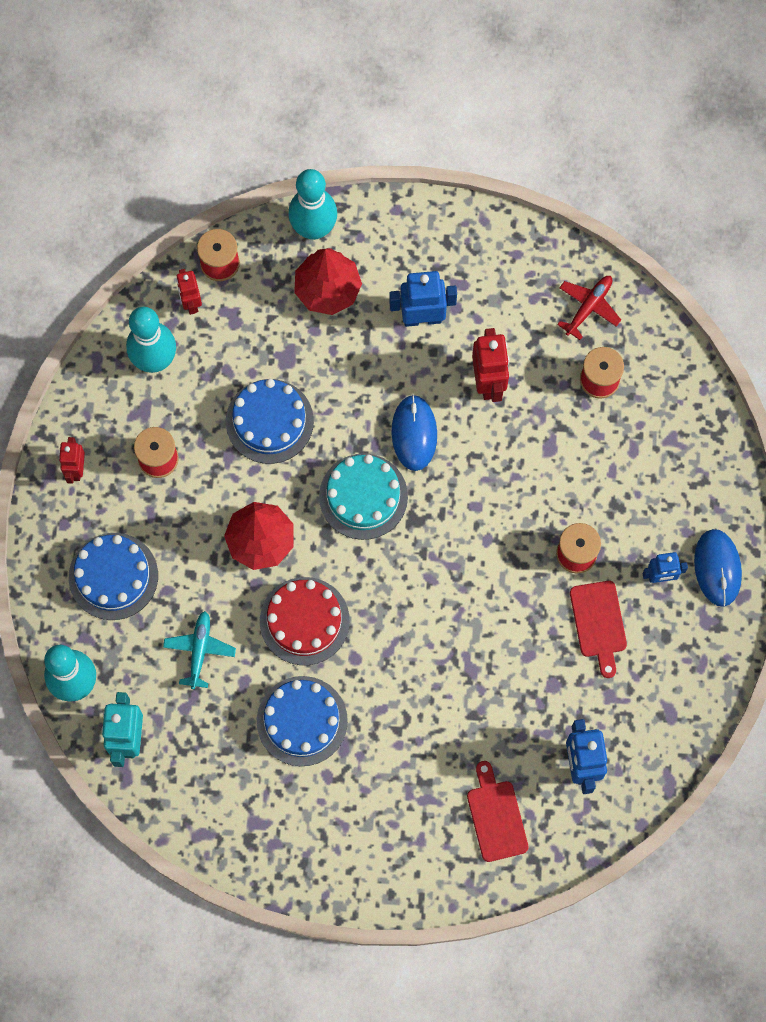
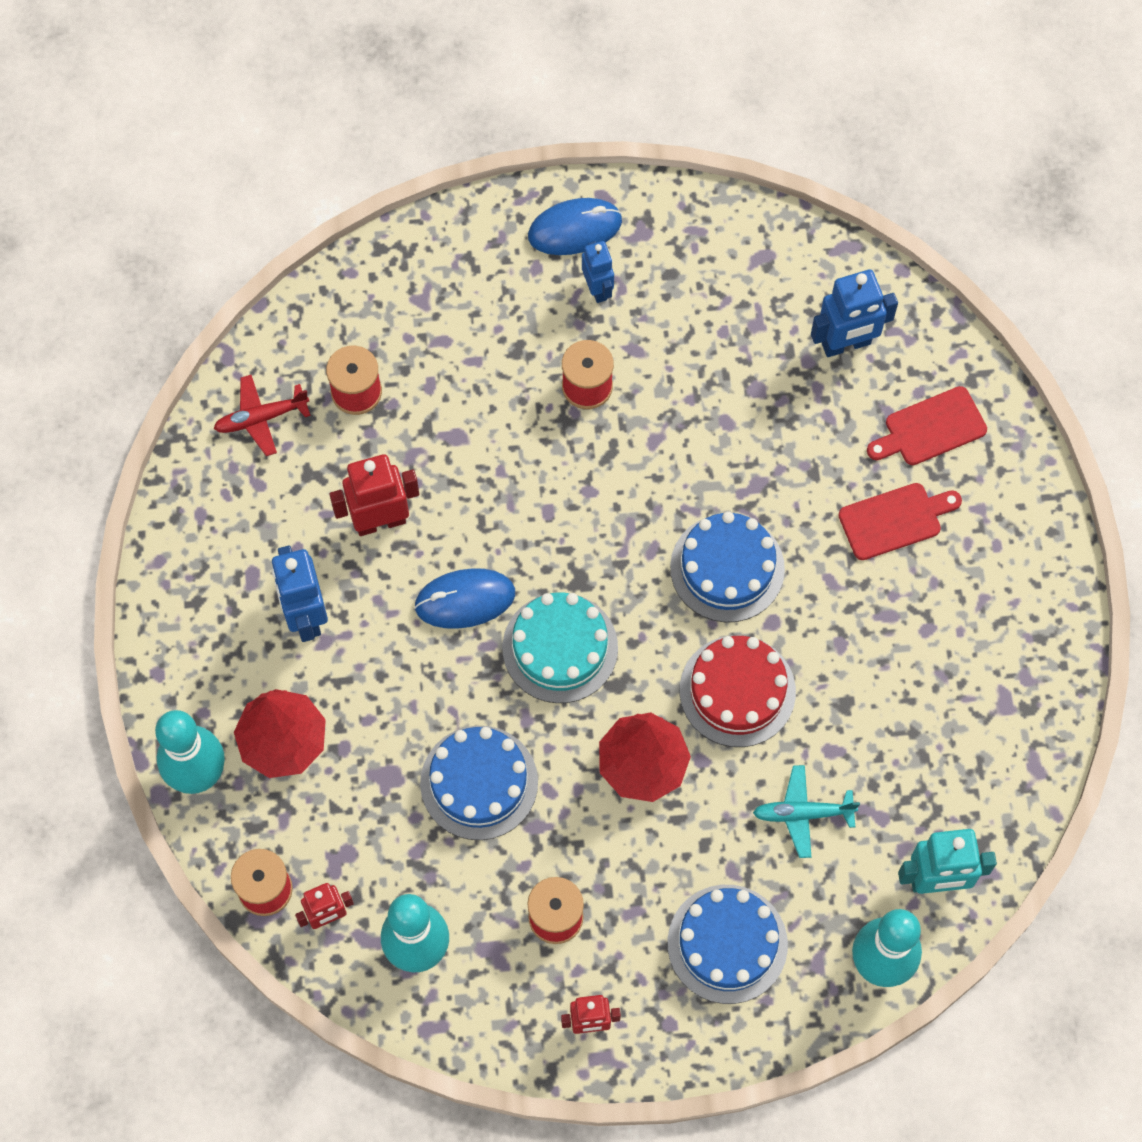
camera: 100 degrees left, 5 degrees down
blue cake [257,676,348,766] -> blue cake moved to [670,511,785,622]
red plane [557,276,621,340] -> red plane turned 45 degrees counterclockwise [213,375,311,456]
red cutting board [570,581,627,678] -> red cutting board moved to [838,483,962,560]

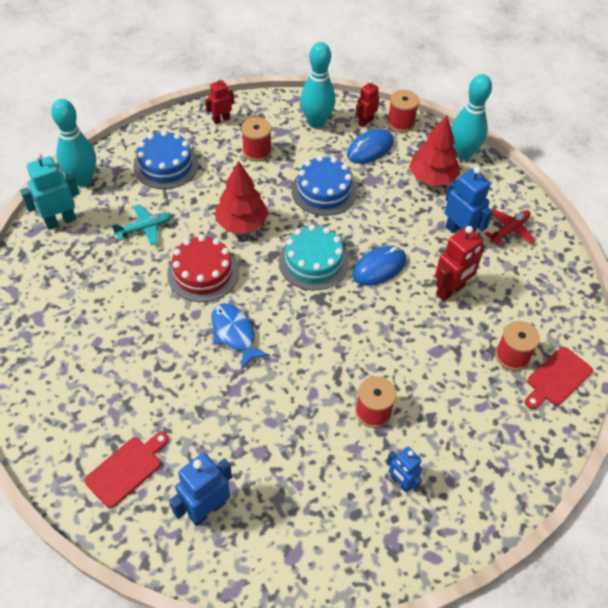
camera: 155 degrees right, 15 degrees down
red plane [213,375,311,456] -> red plane moved to [484,209,535,247]
blue mouse [528,198,622,255] -> blue mouse moved to [347,129,394,163]
blue cake [670,511,785,622] -> blue fish [211,303,270,370]
red cutting board [838,483,962,560] -> red cutting board moved to [525,347,593,409]

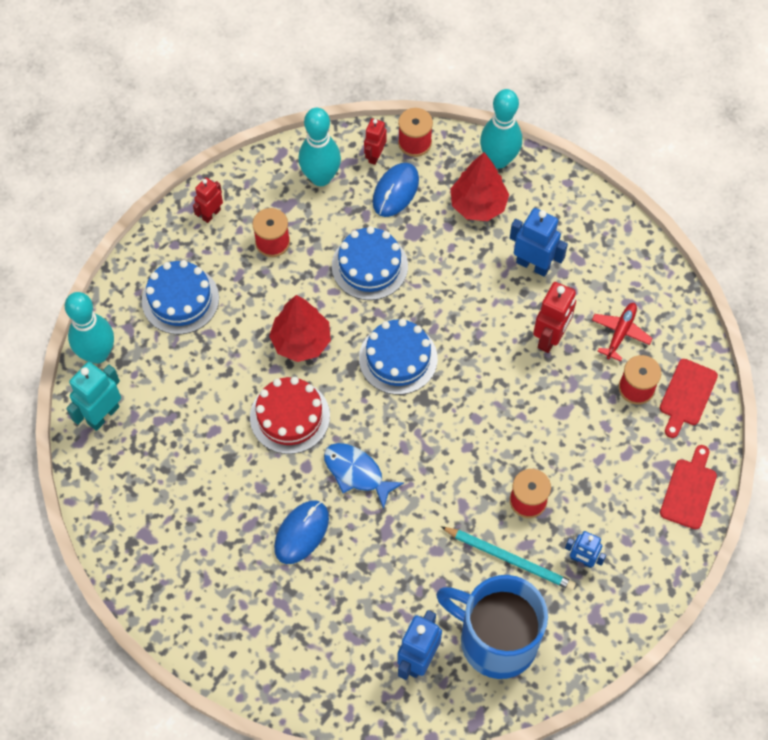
camera: 20 degrees left, 10 degrees up
red cutting board [84,432,169,508] -> red cutting board moved to [660,445,717,529]
turquoise plane [112,204,172,245] -> none
turquoise cake [279,224,349,290] -> blue cake [359,319,438,395]
blue mouse [352,246,406,286] -> blue mouse moved to [274,500,329,564]
red plane [484,209,535,247] -> red plane moved to [592,303,653,361]
none -> blue mug [436,575,548,679]
none -> turquoise pencil [441,526,576,591]

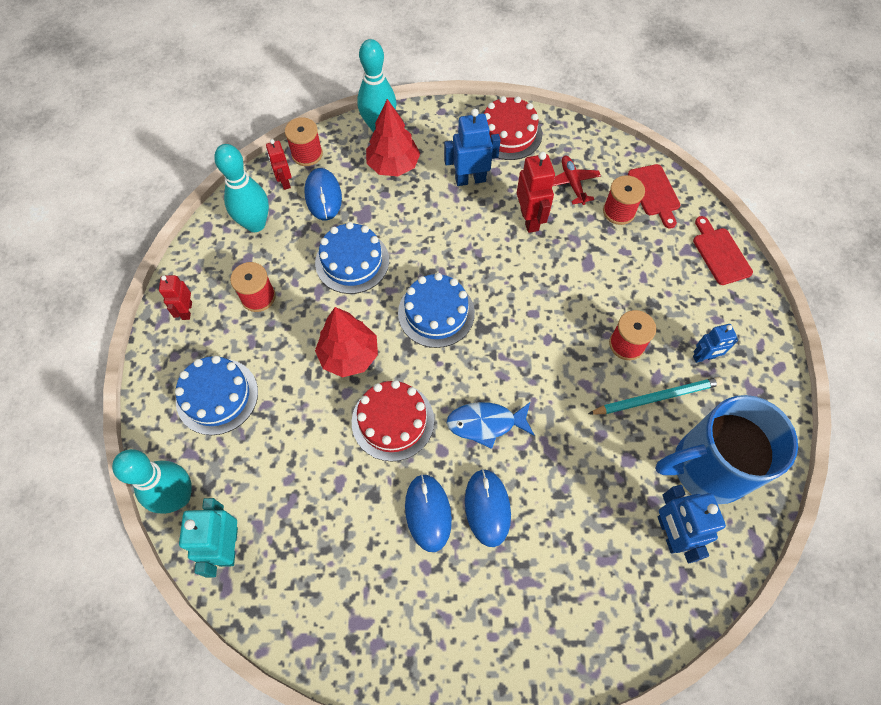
camera: 40 degrees left, 0 degrees up
none -> blue mouse [405,474,452,552]
none -> red cake [484,96,542,160]

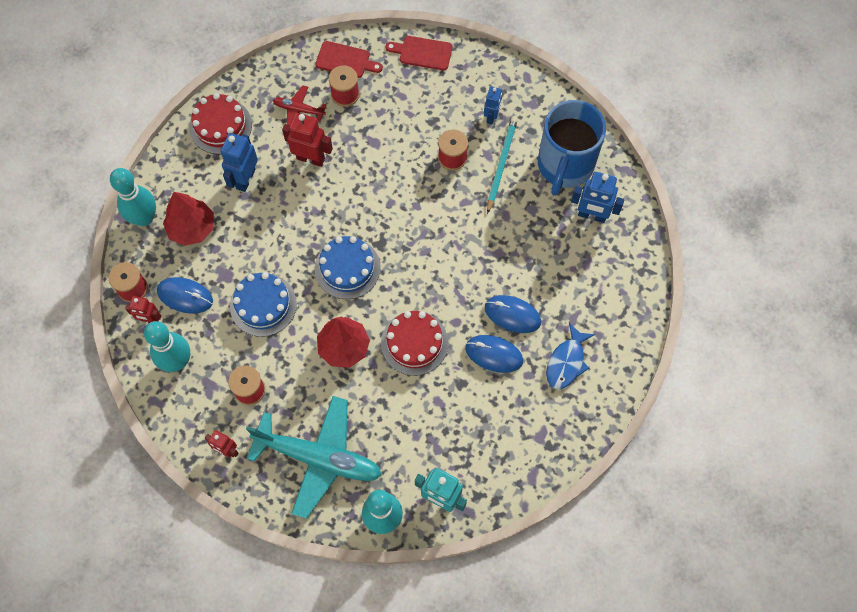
camera: 60 degrees left, 5 degrees up
blue cake [175,355,258,435] -> turquoise plane [246,396,382,519]
blue fish [446,402,534,449] -> blue fish moved to [546,323,595,389]

